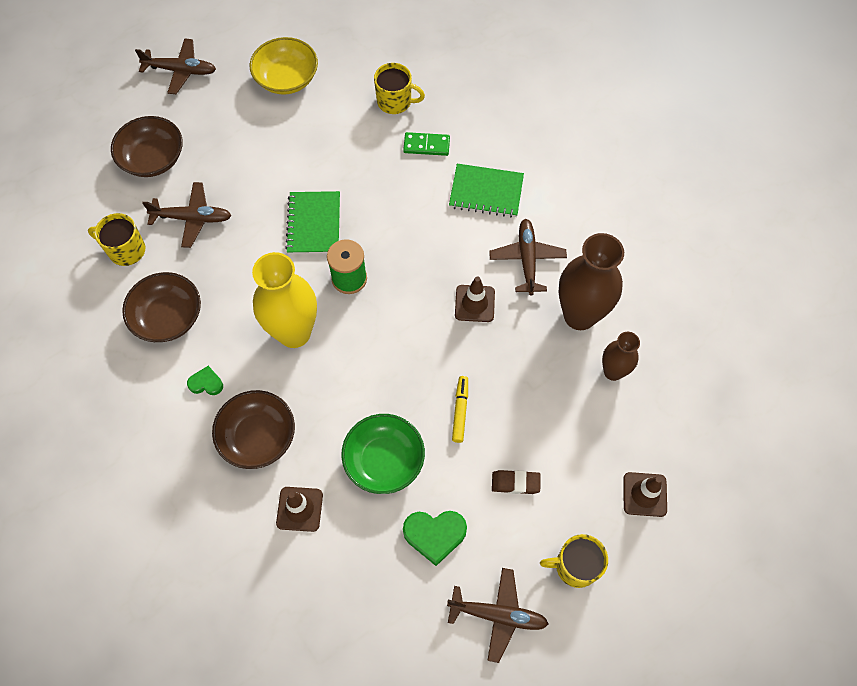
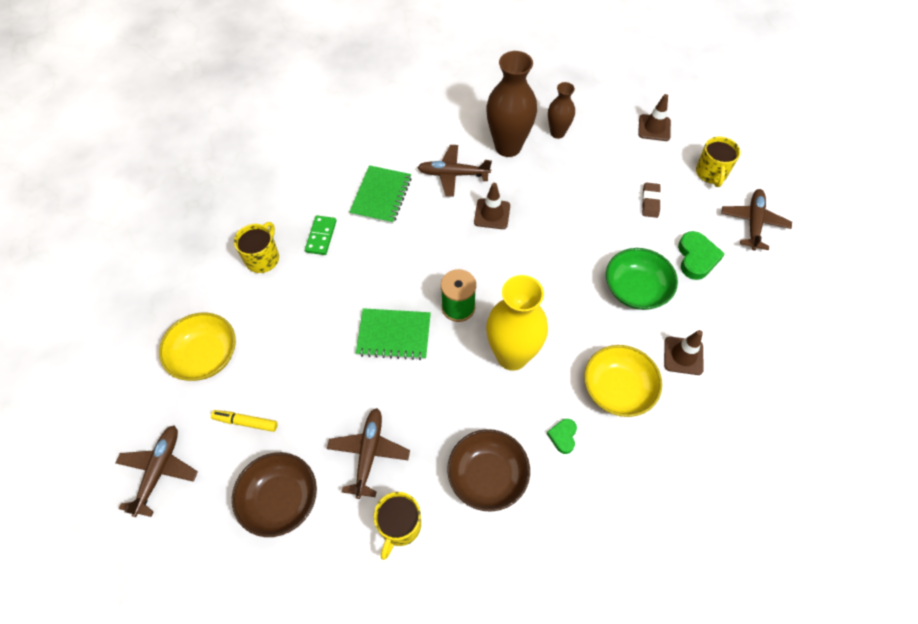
camera: 85 degrees left, 5 degrees down
brown bowl [212,390,295,469] -> yellow bowl [584,345,662,417]
yellow marker [452,376,468,443] -> yellow marker moved to [211,410,277,432]

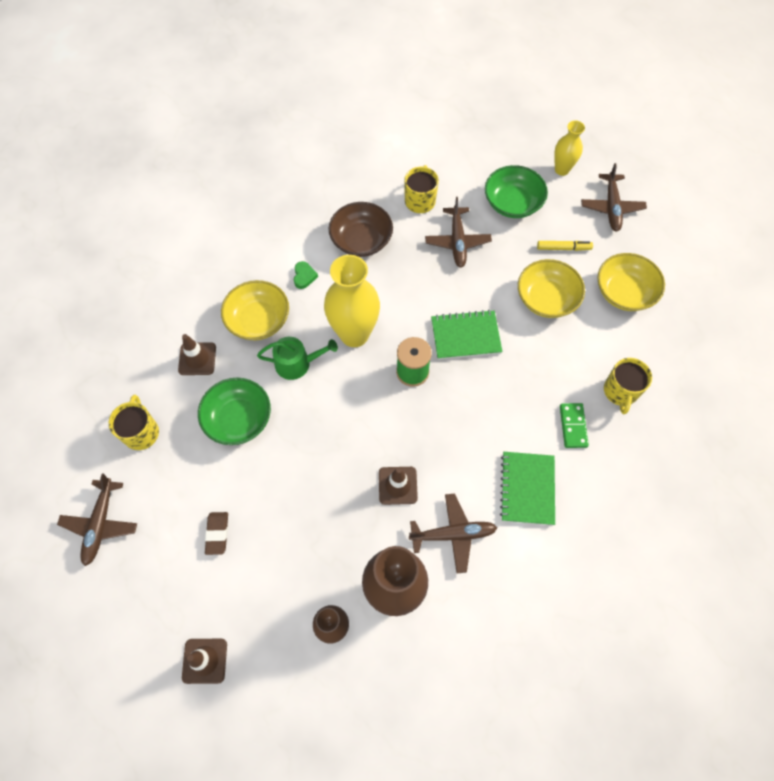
camera: 170 degrees right, 5 degrees up
brown bowl [232,452,317,537] -> green bowl [485,165,548,218]
green heart [678,231,725,280] -> none
yellow mug [696,136,740,187] -> yellow mug moved to [109,395,159,450]
none -> green watering can [257,337,338,380]
none -> yellow bowl [518,259,585,318]
none -> yellow vase [554,120,585,176]

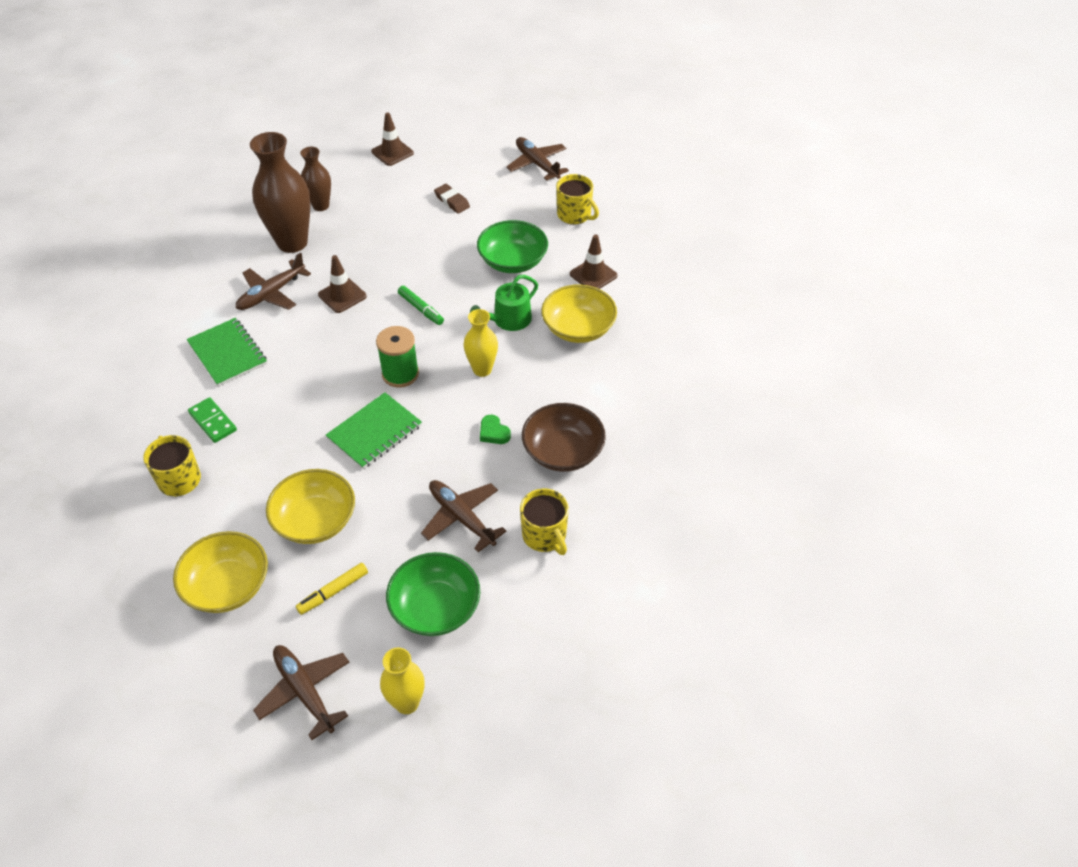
camera: 140 degrees right, 15 degrees down
green heart [294,261,318,289] -> green heart moved to [480,415,511,444]
yellow vase [324,255,380,347] -> yellow vase [464,309,498,377], size x0.56
none -> green marker [398,286,444,325]

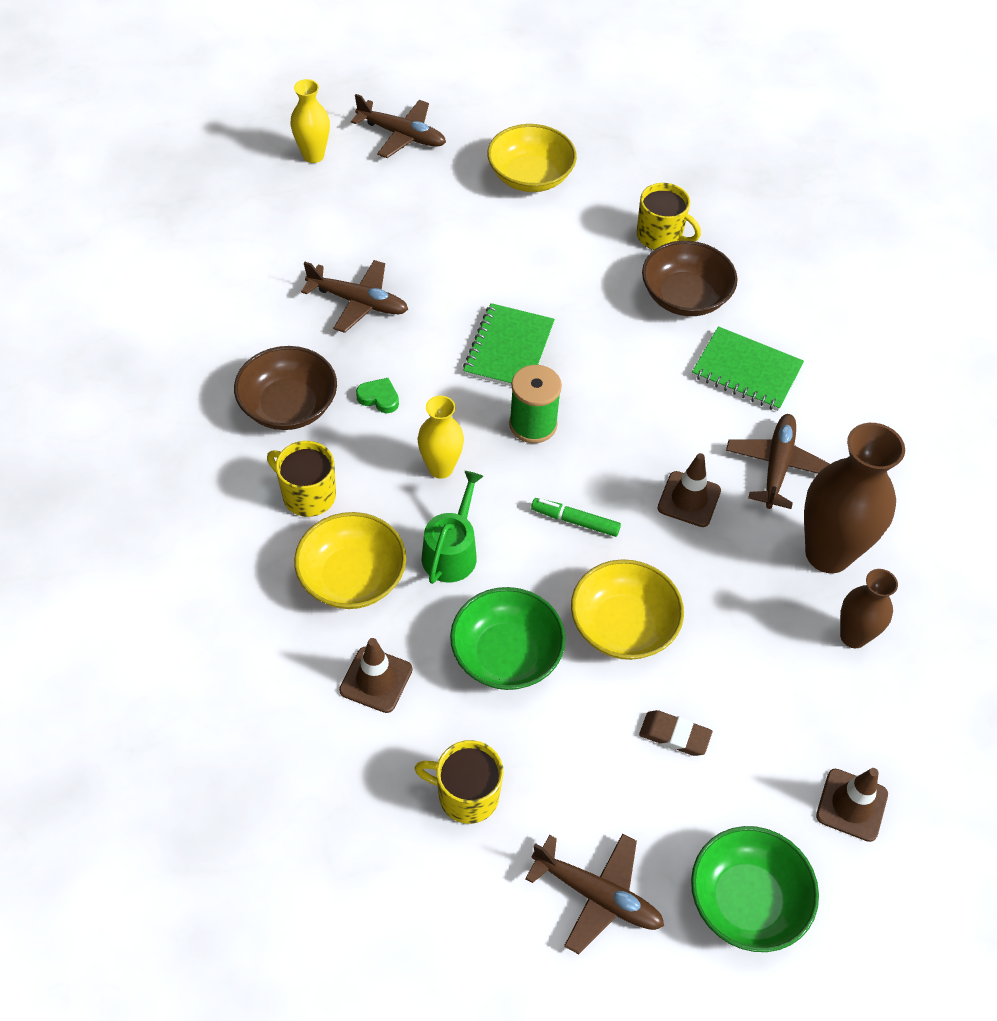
camera: 150 degrees right, 5 degrees up
green domino [188,397,237,443] -> brown bowl [642,241,737,316]
yellow bowl [266,469,355,544] -> yellow bowl moved to [571,559,684,660]
yellow marker [296,563,368,615] -> none
green bowl [386,552,480,636] -> green bowl moved to [691,826,819,952]
yellow mug [520,488,569,555] -> yellow mug moved to [267,441,336,517]

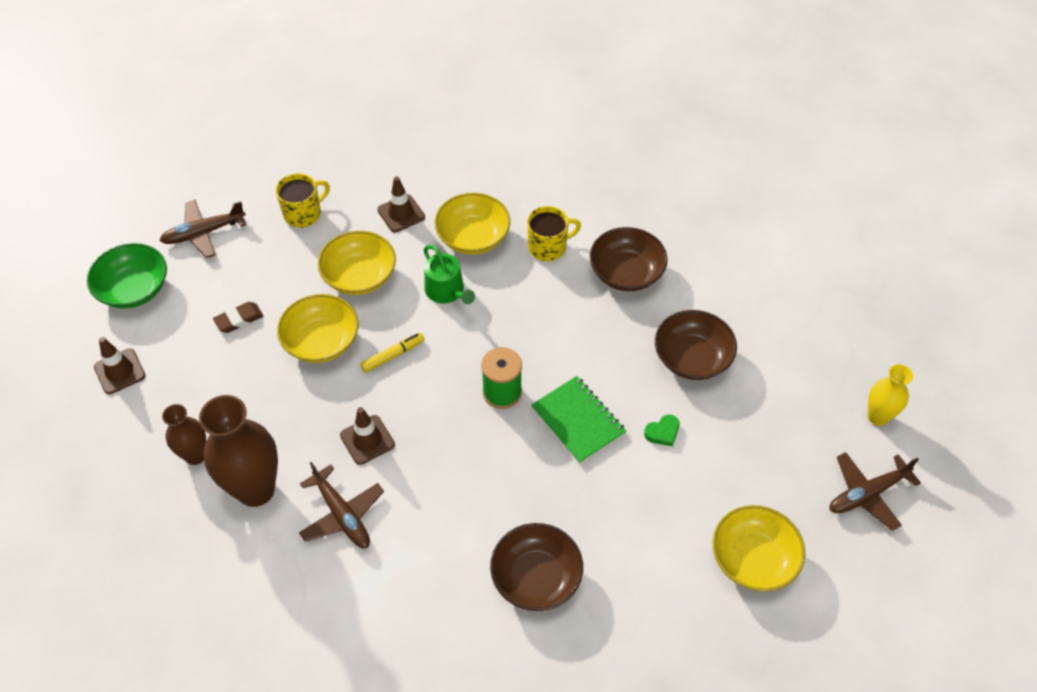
camera: 130 degrees right, 0 degrees up
brown plane [301,260,408,333] -> brown bowl [655,310,737,380]
green heart [356,378,399,413] -> green heart moved to [644,415,679,446]
yellow vase [418,396,464,479] -> none
green bowl [450,587,566,690] -> yellow bowl [318,231,396,295]
green marker [531,498,621,537] -> none
yellow mug [637,183,701,250] -> none
green notebook [692,326,804,411] -> none
none -> yellow marker [360,332,425,373]

